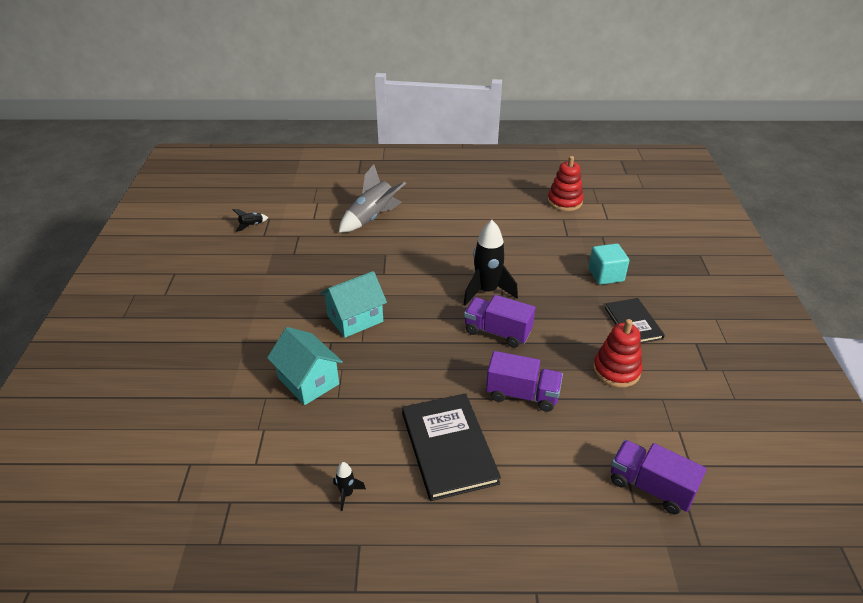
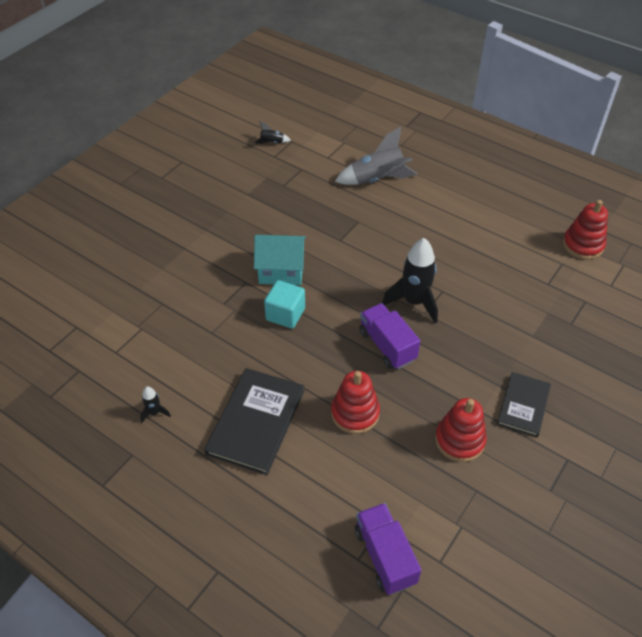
camera: 35 degrees right, 10 degrees up
turquoise house [267,327,343,405] -> none
purple truck [486,351,563,412] -> red stacking toy [331,371,380,434]
turquoise cube [588,243,629,285] -> turquoise cube moved to [264,280,305,328]

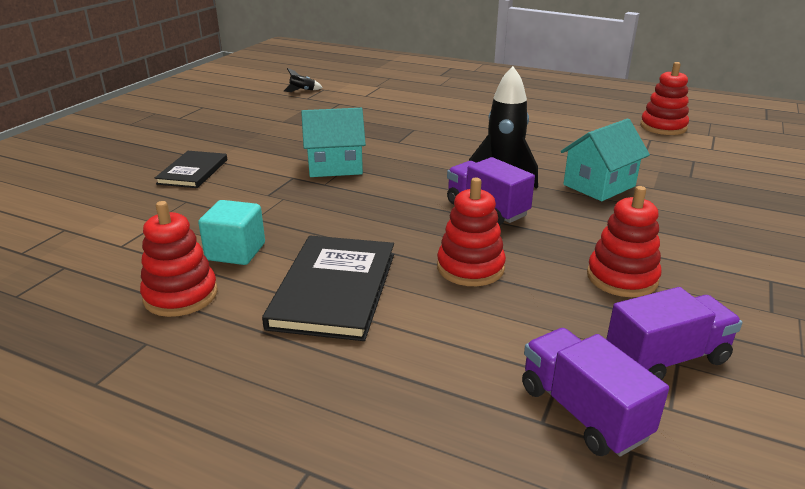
camera: 10 degrees left, 20 degrees down
black rocket [140,387,171,423] -> red stacking toy [140,201,218,317]
turquoise cube [264,280,305,328] -> turquoise cube moved to [198,200,265,265]
grey rocket [335,127,418,185] -> none
black book [497,372,551,437] -> black book moved to [155,151,227,188]
none -> turquoise house [561,118,650,201]
none -> purple truck [606,287,742,380]

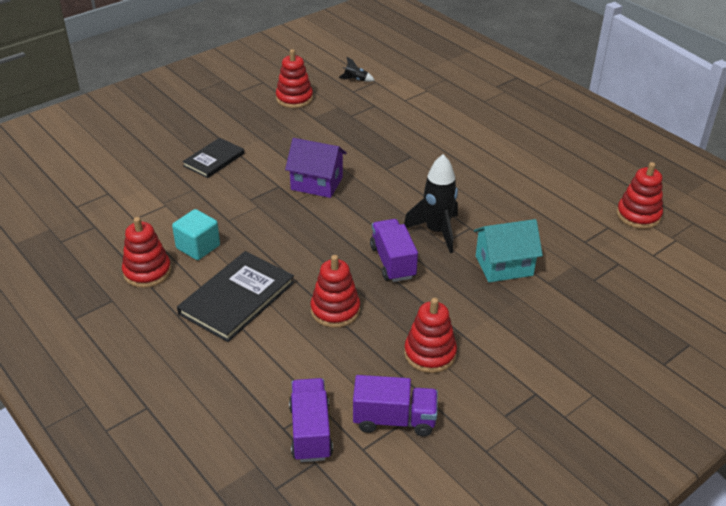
camera: 25 degrees right, 10 degrees up
turquoise house [301,108,366,177] -> purple house [285,138,347,198]
none -> red stacking toy [276,49,313,108]

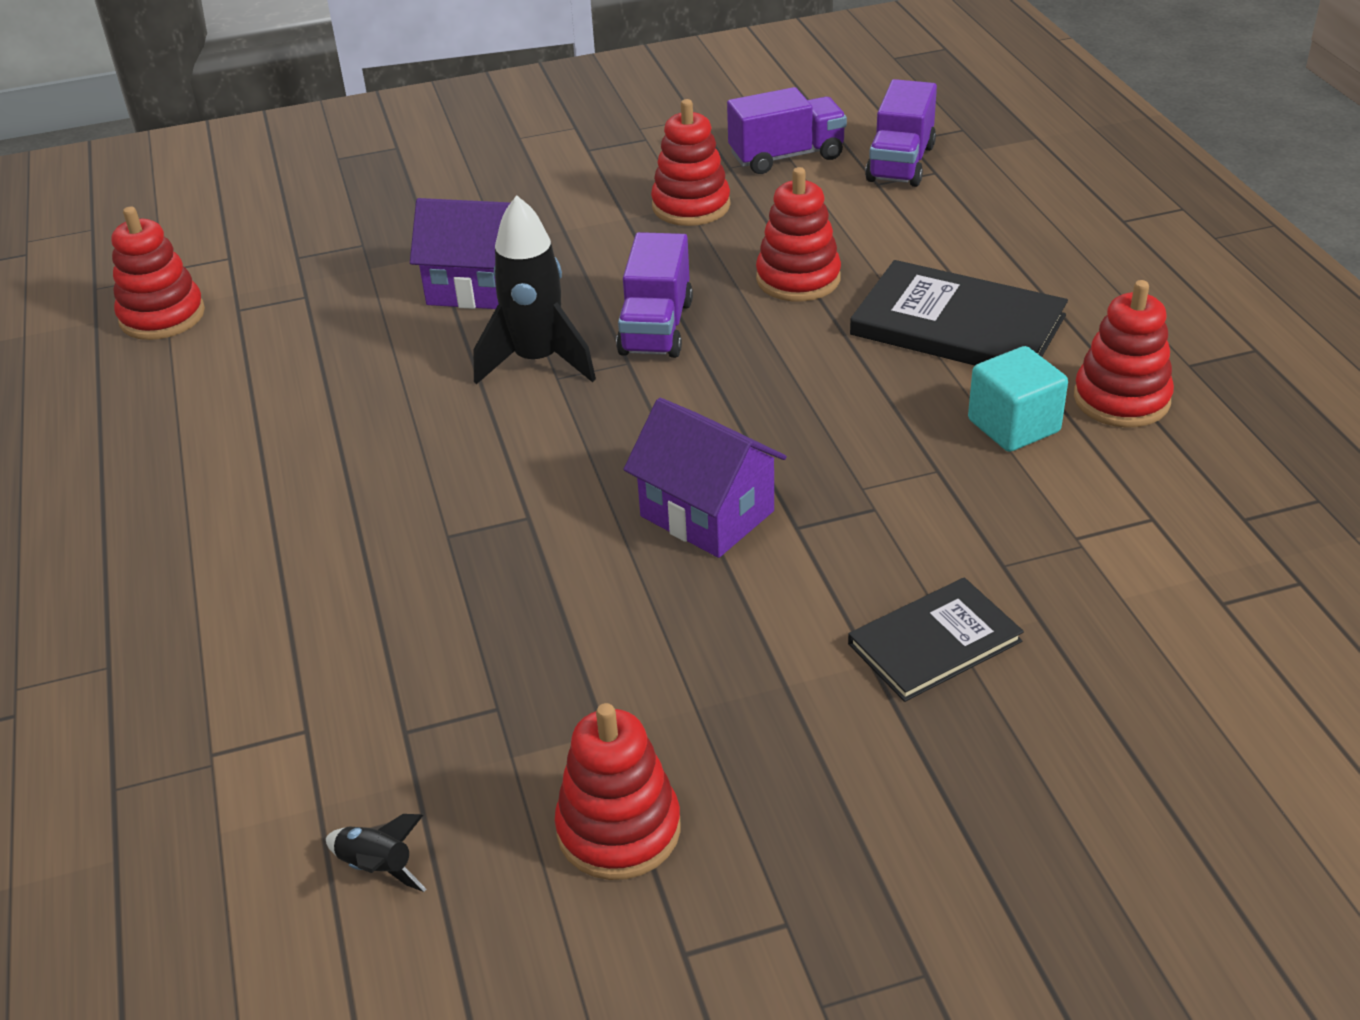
camera: 155 degrees left, 0 degrees up
black book [177,251,294,342] -> black book turned 60 degrees clockwise [850,260,1068,365]
purple truck [353,375,438,436] -> purple truck turned 135 degrees clockwise [727,87,847,174]
turquoise house [474,219,543,282] -> purple house [410,198,511,309]

